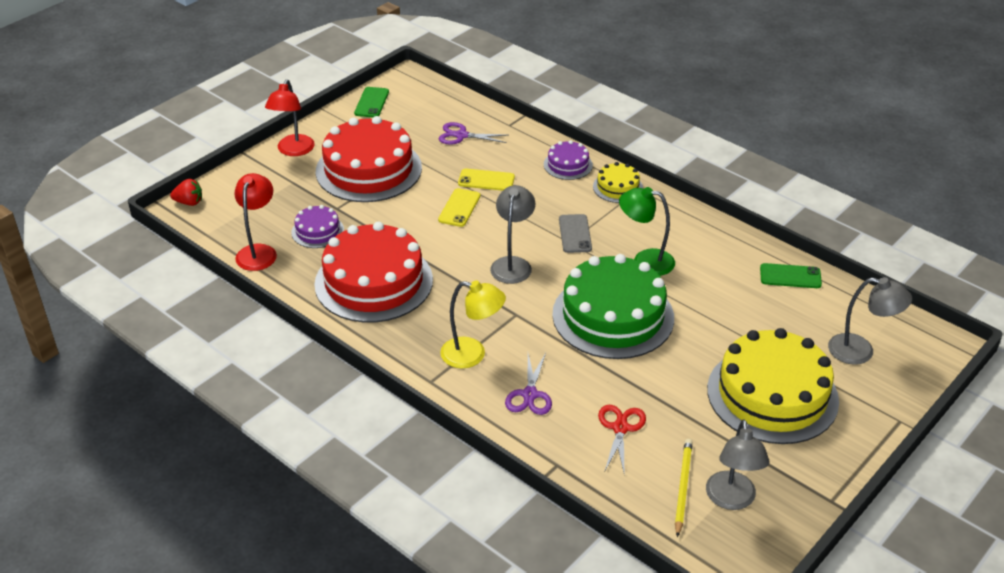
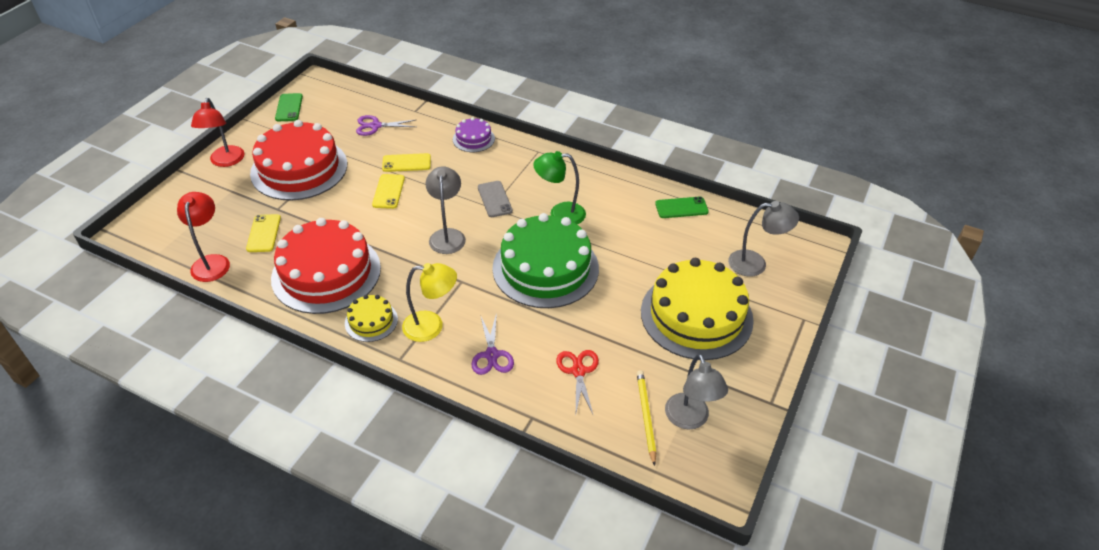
camera: 15 degrees left, 5 degrees up
red strawberry [170,179,202,206] -> none
purple cake [292,205,344,248] -> yellow phone [246,214,281,252]
yellow cake [593,162,643,203] -> yellow cake moved to [345,295,398,342]

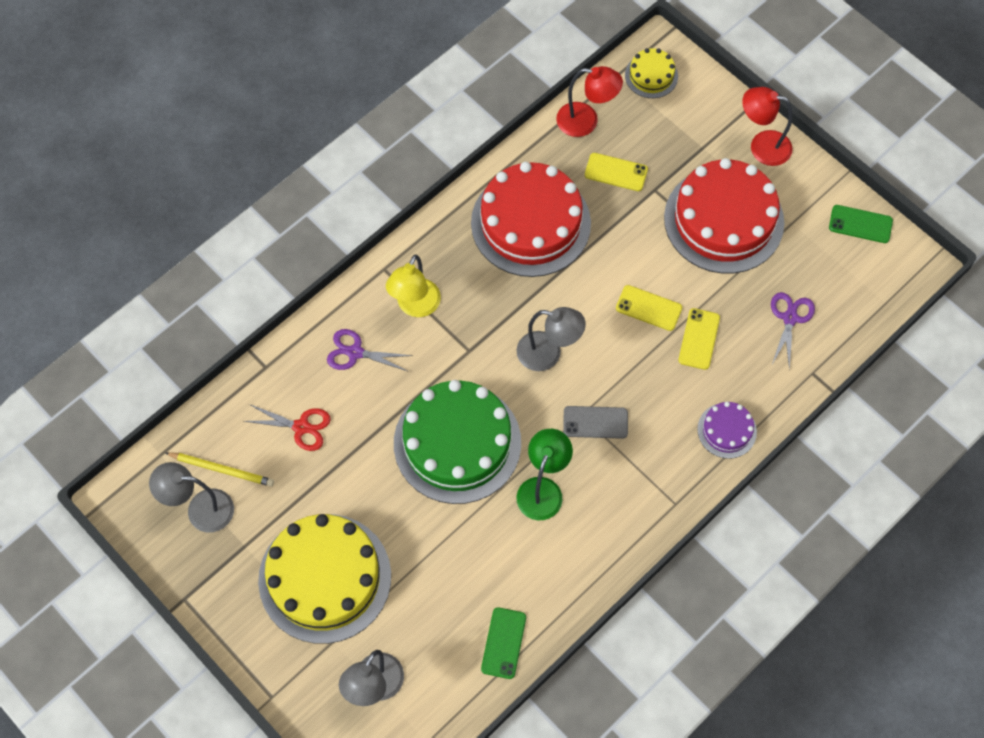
camera: 110 degrees right, 20 degrees up
yellow cake [345,295,398,342] -> yellow cake moved to [625,48,678,98]

